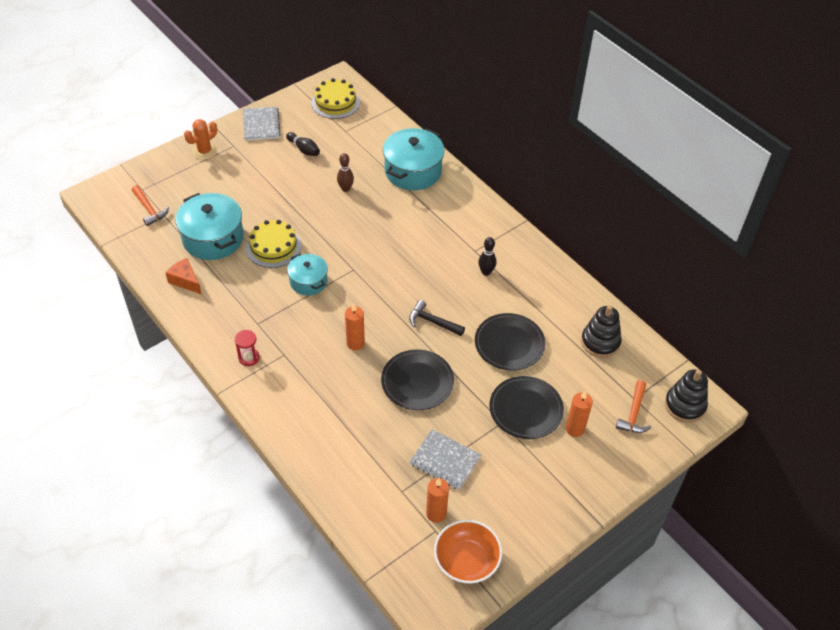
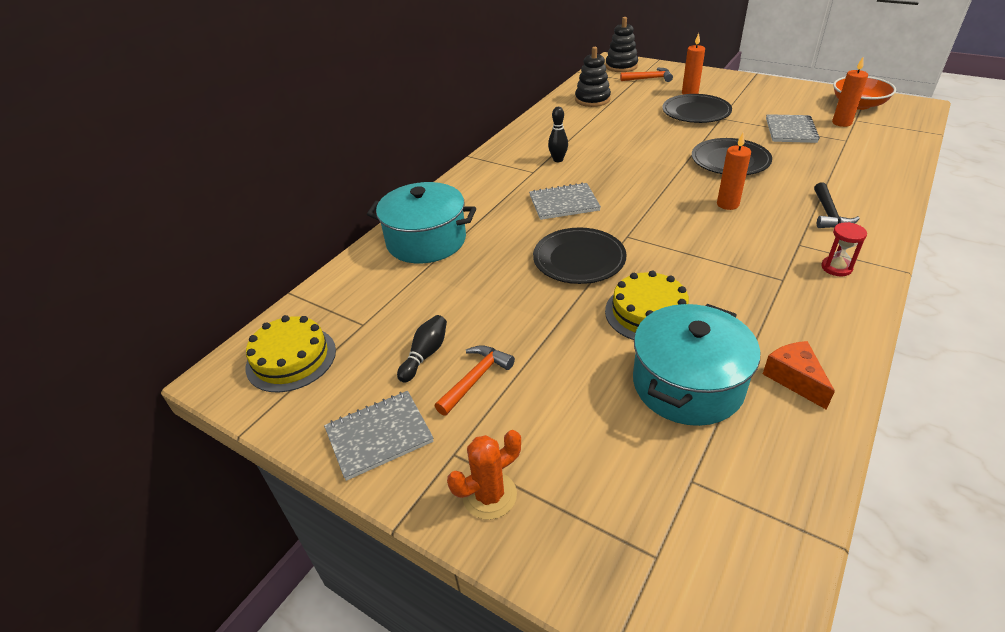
camera: 105 degrees left, 10 degrees down
orange hammer [132,185,169,226] -> orange hammer moved to [435,345,515,416]
orange cheese [166,258,202,294] -> orange cheese turned 135 degrees clockwise [763,341,835,410]
orange cactus [184,119,217,160] -> orange cactus turned 60 degrees counterclockwise [447,430,521,520]
turquoise pot [287,254,328,296] -> none
brown bowling pin [337,153,354,192] -> none
black hammer [409,300,465,336] -> black hammer moved to [814,182,860,228]
black plate [475,313,545,371] -> black plate moved to [533,228,627,284]
none -> grey notebook [529,182,601,220]

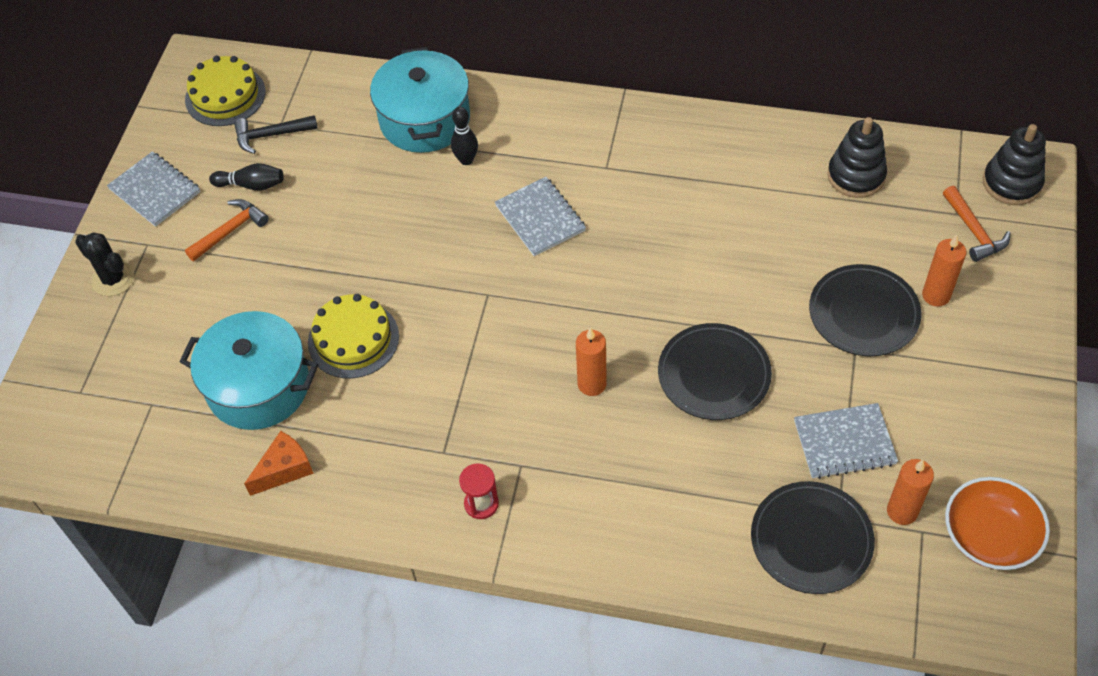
camera: 70 degrees right, 15 degrees up
orange hammer [435,345,515,416] -> orange hammer turned 60 degrees counterclockwise [185,199,269,261]
orange cactus [447,430,521,520] -> black cactus [75,232,134,296]
black plate [533,228,627,284] -> black plate moved to [751,481,875,594]
black bowling pin [548,107,568,162] -> black bowling pin moved to [451,107,478,165]
black hammer [814,182,860,228] -> black hammer moved to [234,115,318,154]

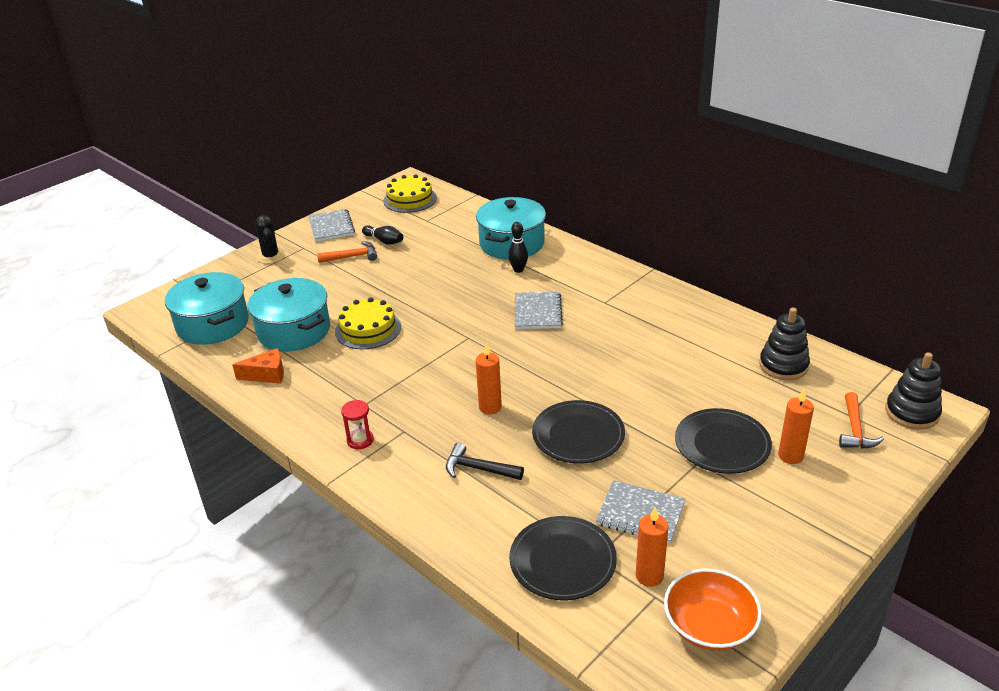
camera: 30 degrees right, 20 degrees down
black hammer [234,115,318,154] -> black hammer moved to [446,443,524,480]
none -> turquoise pot [165,272,249,345]

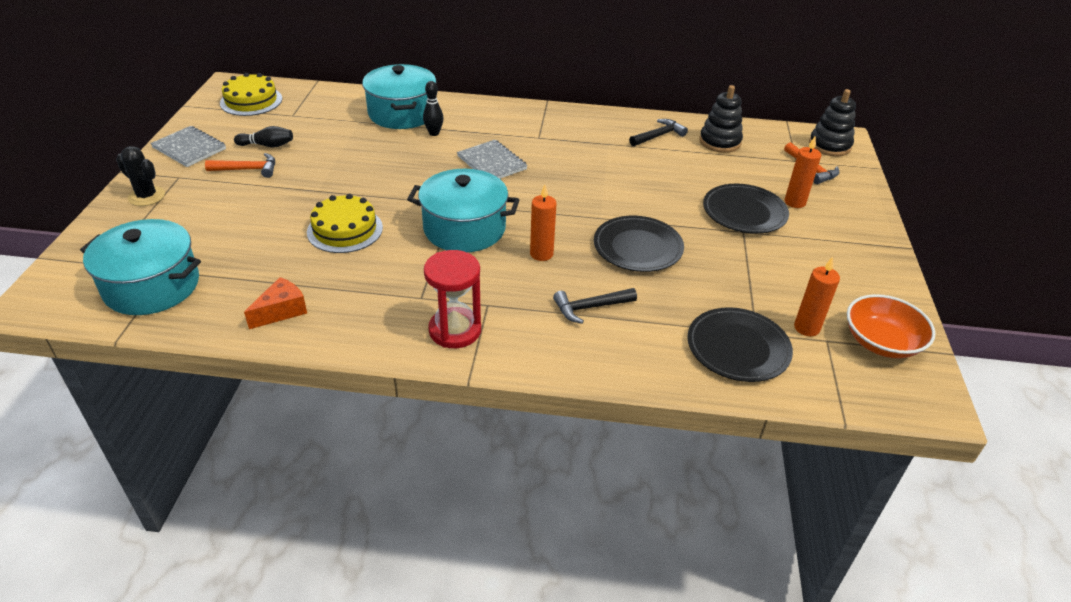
camera: 40 degrees left, 5 degrees up
turquoise pot [248,278,330,352] -> turquoise pot moved to [407,169,519,252]
orange hammer [317,241,377,263] -> orange hammer turned 45 degrees clockwise [205,153,275,178]
red hourglass [341,400,374,449] -> red hourglass [424,250,481,348], size x1.75
grey notebook [596,480,686,544] -> none
none -> black hammer [629,119,688,146]

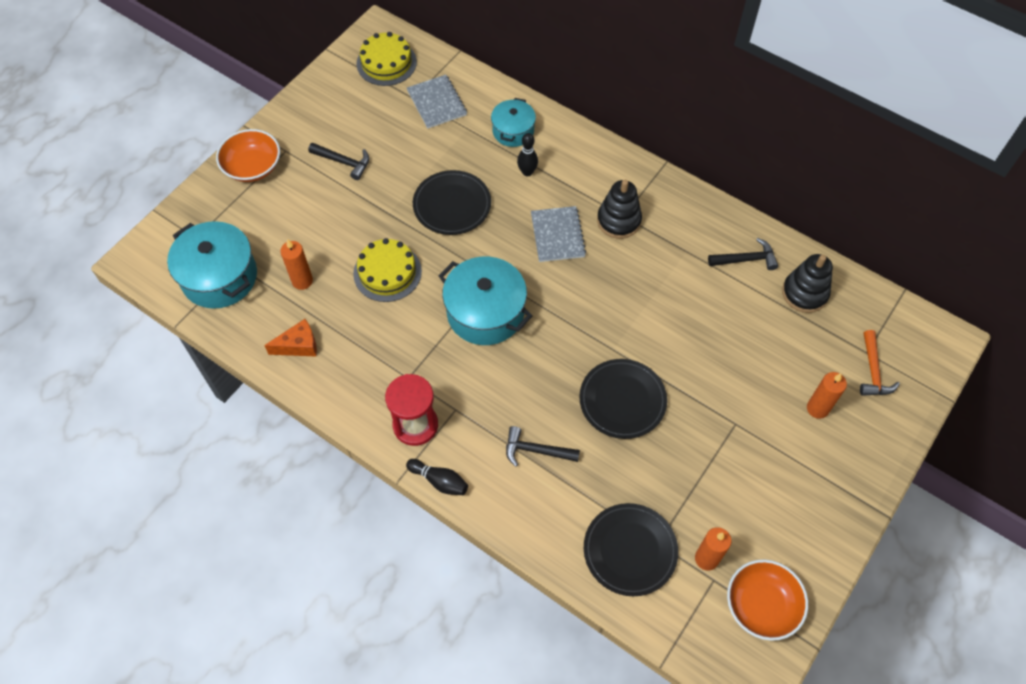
camera: 30 degrees right, 20 degrees up
black cactus [116,146,165,206] -> orange bowl [216,129,280,182]
grey notebook [150,126,226,167] -> grey notebook moved to [407,75,467,129]
orange hammer [205,153,275,178] -> black hammer [308,143,369,180]
black bowling pin [234,126,293,147] -> black bowling pin moved to [406,459,468,495]
turquoise pot [362,64,436,129] -> turquoise pot [491,98,536,147], size x0.60
orange candle [530,185,556,261] -> orange candle moved to [280,239,313,290]
black plate [703,184,789,234] -> black plate moved to [413,170,491,235]
black stacking toy [809,89,856,156] -> black stacking toy moved to [597,180,642,239]

